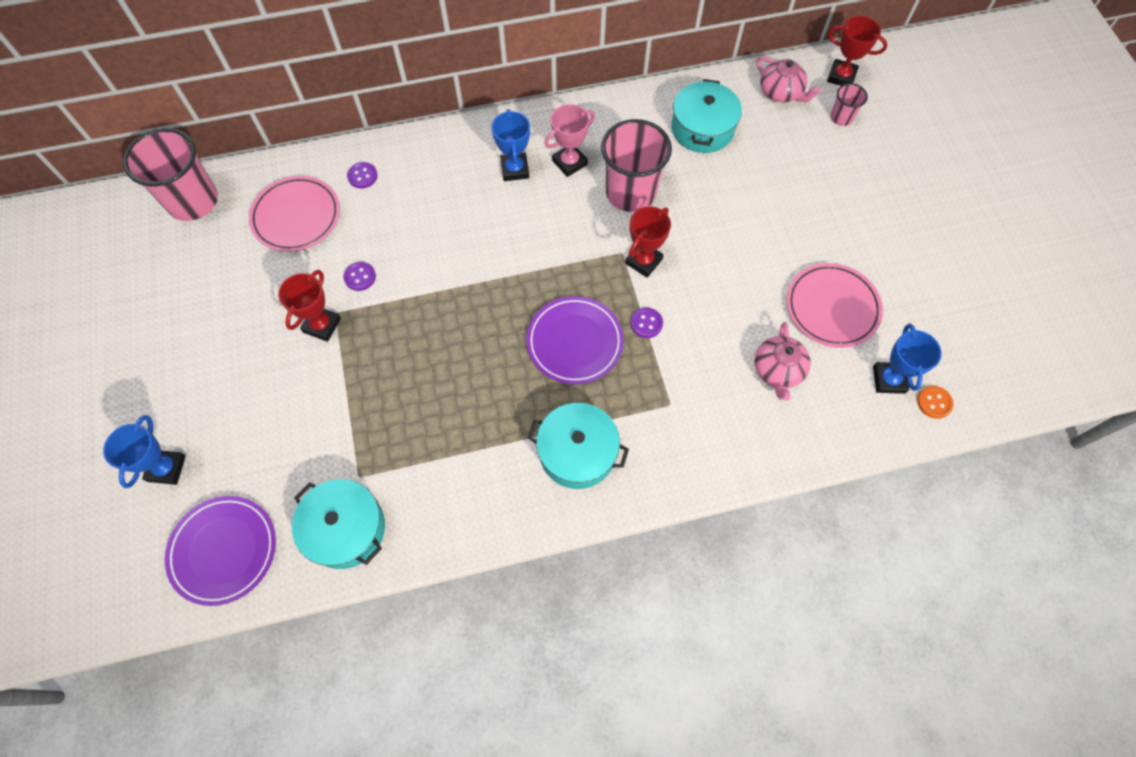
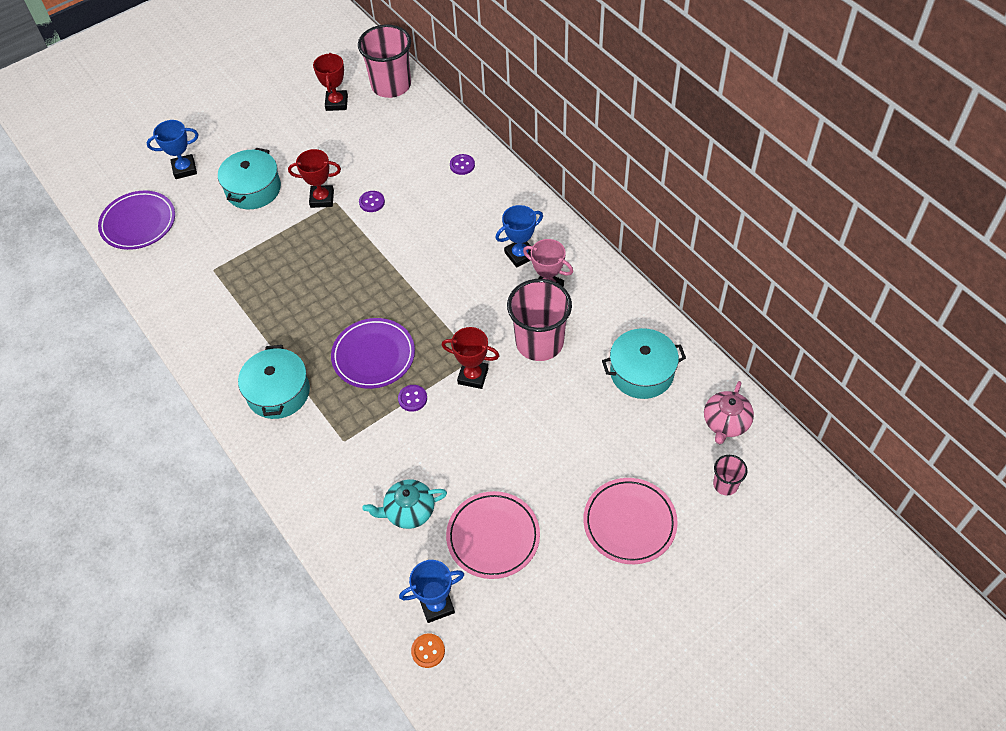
camera: 70 degrees right, 10 degrees down
pink plate [249,176,340,252] -> pink plate moved to [583,478,678,564]
turquoise pot [292,479,385,569] -> turquoise pot moved to [218,148,281,209]
pink teapot [754,322,811,401] -> turquoise teapot [362,479,447,529]
red trophy [827,16,888,86] -> red trophy moved to [313,53,348,111]

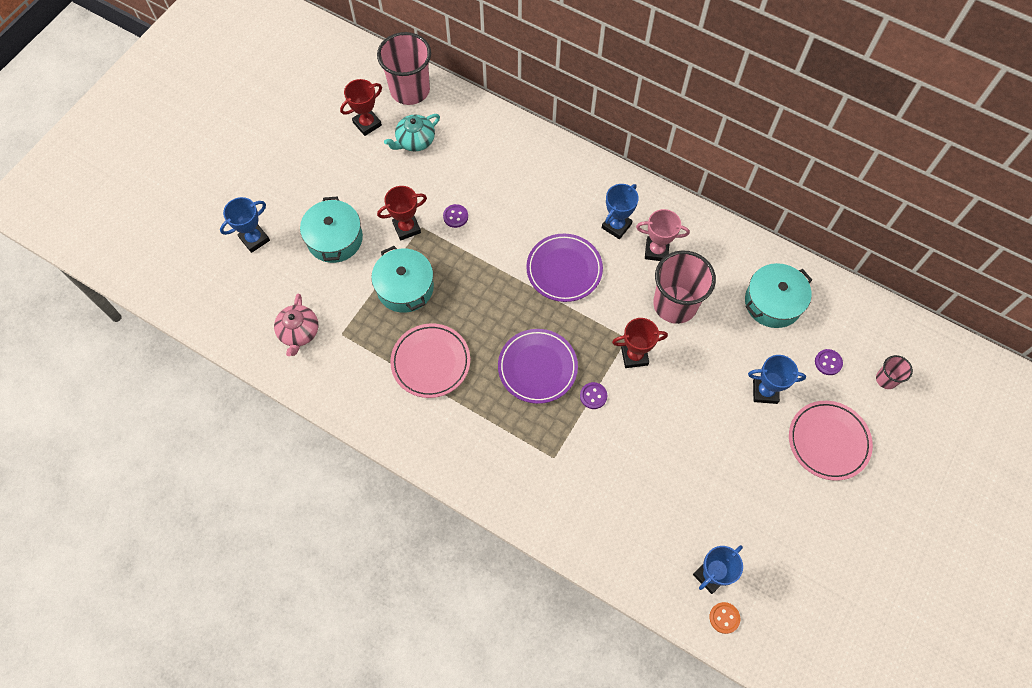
camera: 25 degrees left, 10 degrees up
purple plate [98,191,175,250] -> purple plate moved to [526,234,603,302]
turquoise pot [238,345,310,419] -> turquoise pot moved to [371,246,434,313]
red trophy [313,53,348,111] -> red trophy turned 75 degrees clockwise [340,79,382,136]
turquoise teapot [362,479,447,529] -> turquoise teapot moved to [384,114,440,152]
pink plate [446,491,540,579] -> pink plate moved to [390,323,470,398]
purple button [450,154,475,175] -> purple button moved to [815,349,843,375]
pink teapot [704,381,754,444] -> pink teapot moved to [274,294,318,356]
none -> blue trophy [748,355,806,404]

